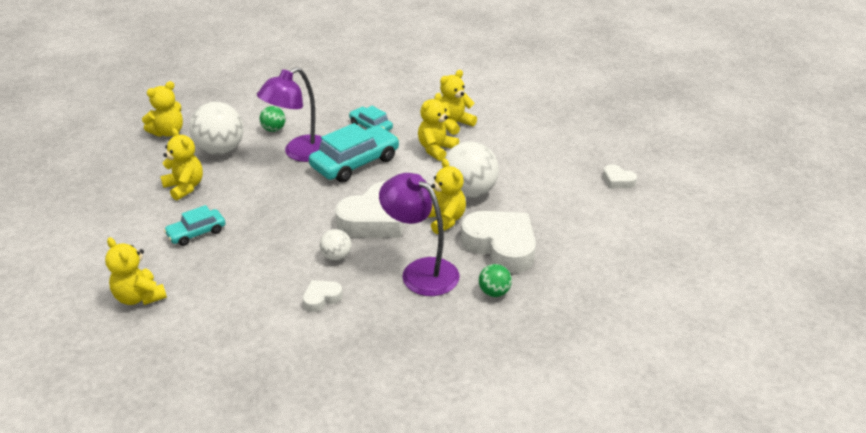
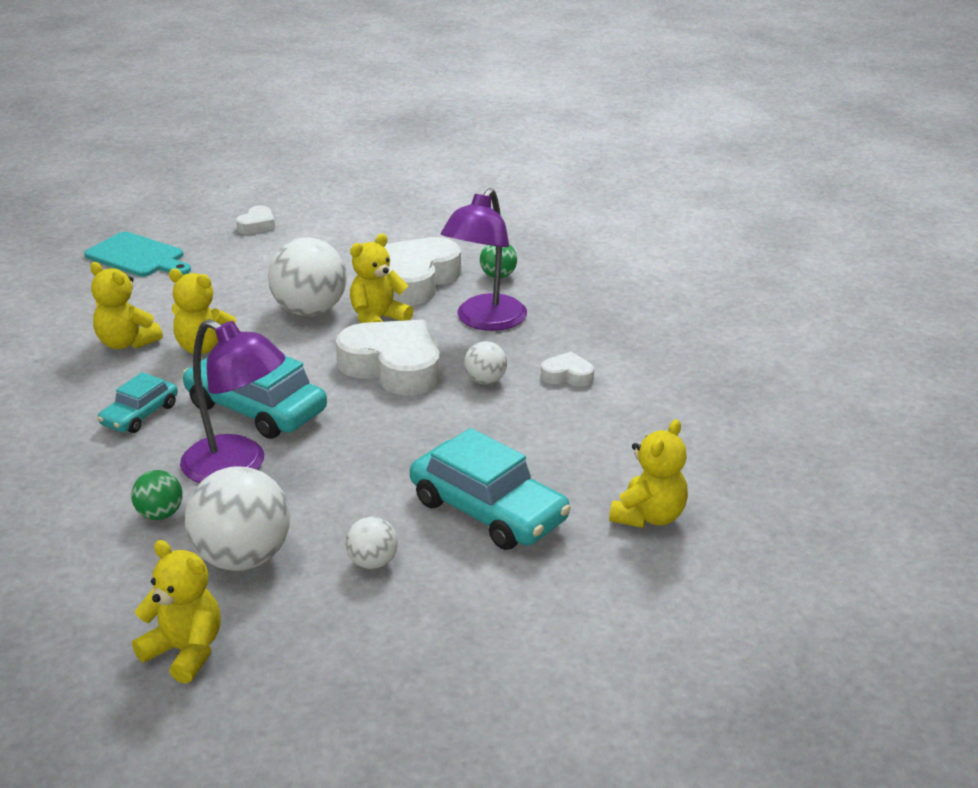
camera: 105 degrees left, 5 degrees down
yellow teddy bear [160,128,203,201] -> white ball [345,517,398,569]
turquoise car [164,205,225,246] -> turquoise car [410,428,571,550], size x1.77
white heart [303,280,343,312] -> white heart turned 150 degrees clockwise [541,352,594,386]
none -> turquoise cutting board [84,232,191,277]

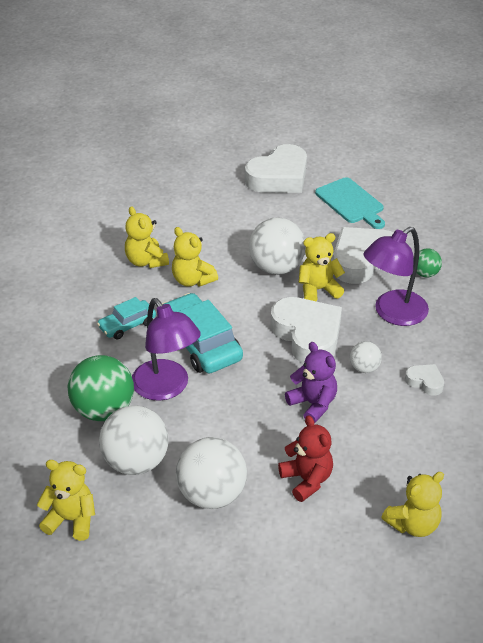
camera: 25 degrees right, 10 degrees up
turquoise cutting board [84,232,191,277] -> turquoise cutting board moved to [315,177,385,229]
green ball [131,470,183,520] -> green ball [68,355,134,421], size x1.97
yellow teddy bear [132,540,221,684] -> yellow teddy bear turned 45 degrees counterclockwise [37,460,95,541]
white heart [236,206,275,234] -> white heart [245,144,307,193], size x2.16
white ball [345,517,398,569] -> white ball [176,437,247,509], size x1.97
turquoise car [410,428,571,550] -> red teddy bear [278,415,333,502]
none -> purple teddy bear [285,342,337,424]

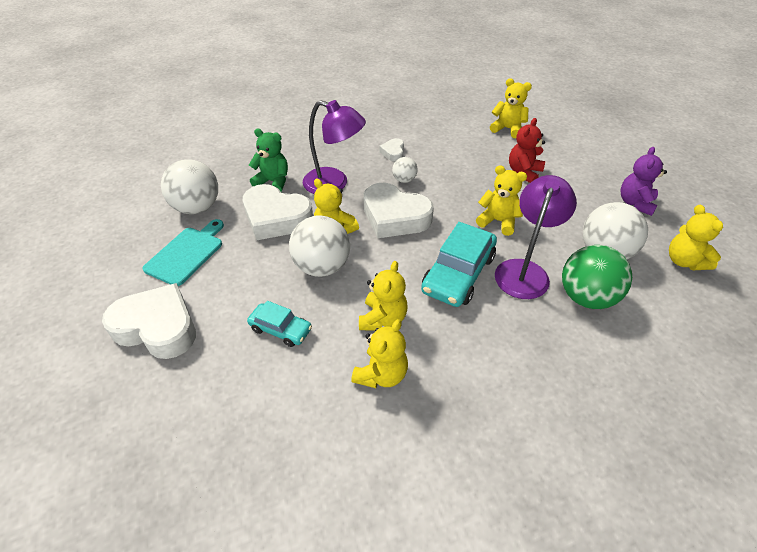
camera: 120 degrees left, 5 degrees up
turquoise car [97,297,156,339] -> turquoise car moved to [247,301,312,347]
white ball [176,437,247,509] -> white ball moved to [161,159,218,214]
white heart [271,297,342,363] -> white heart turned 90 degrees counterclockwise [364,183,434,238]
purple teddy bear [285,342,337,424] -> purple teddy bear moved to [620,147,667,216]
green ball [416,248,442,277] -> green teddy bear [249,128,288,192]
none -> yellow teddy bear [476,165,527,236]

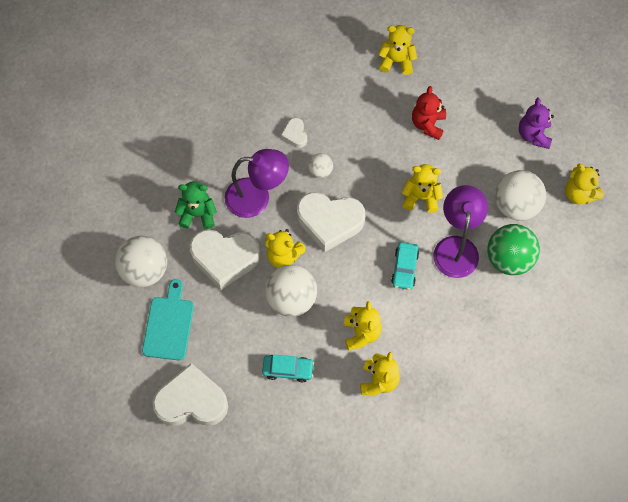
camera: 20 degrees left, 20 degrees up
turquoise car [421,222,497,307] -> turquoise car [391,242,419,290], size x0.56

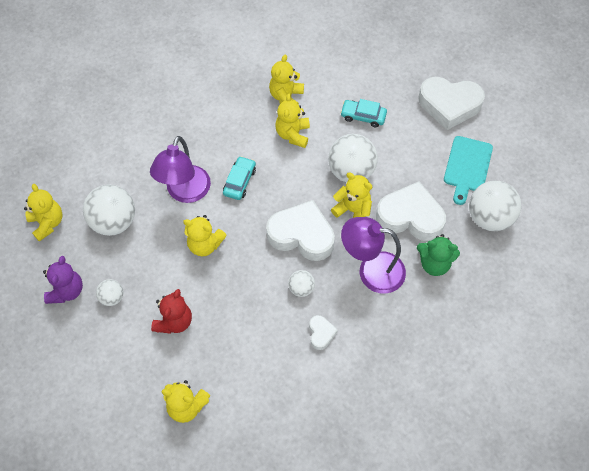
camera: 170 degrees left, 5 degrees down
green ball [488,224,540,275] -> none
none -> white ball [96,279,123,306]

